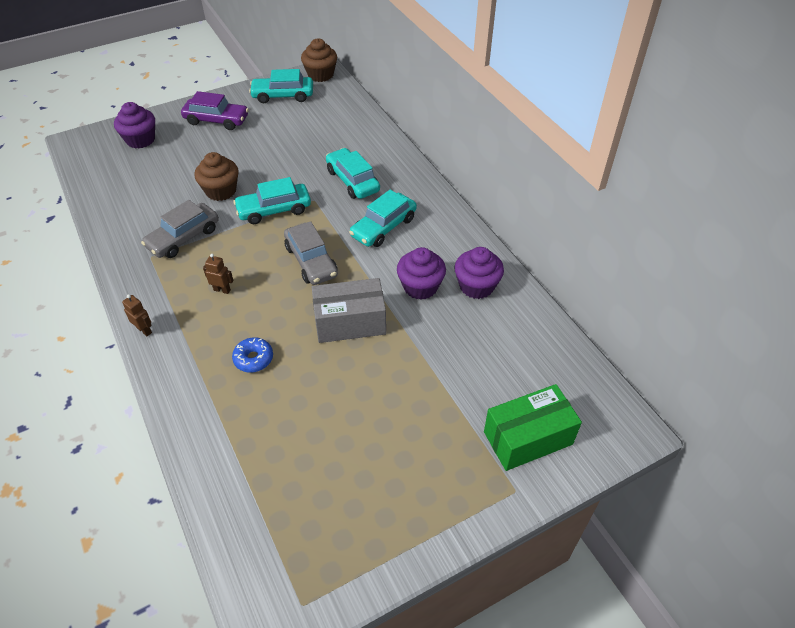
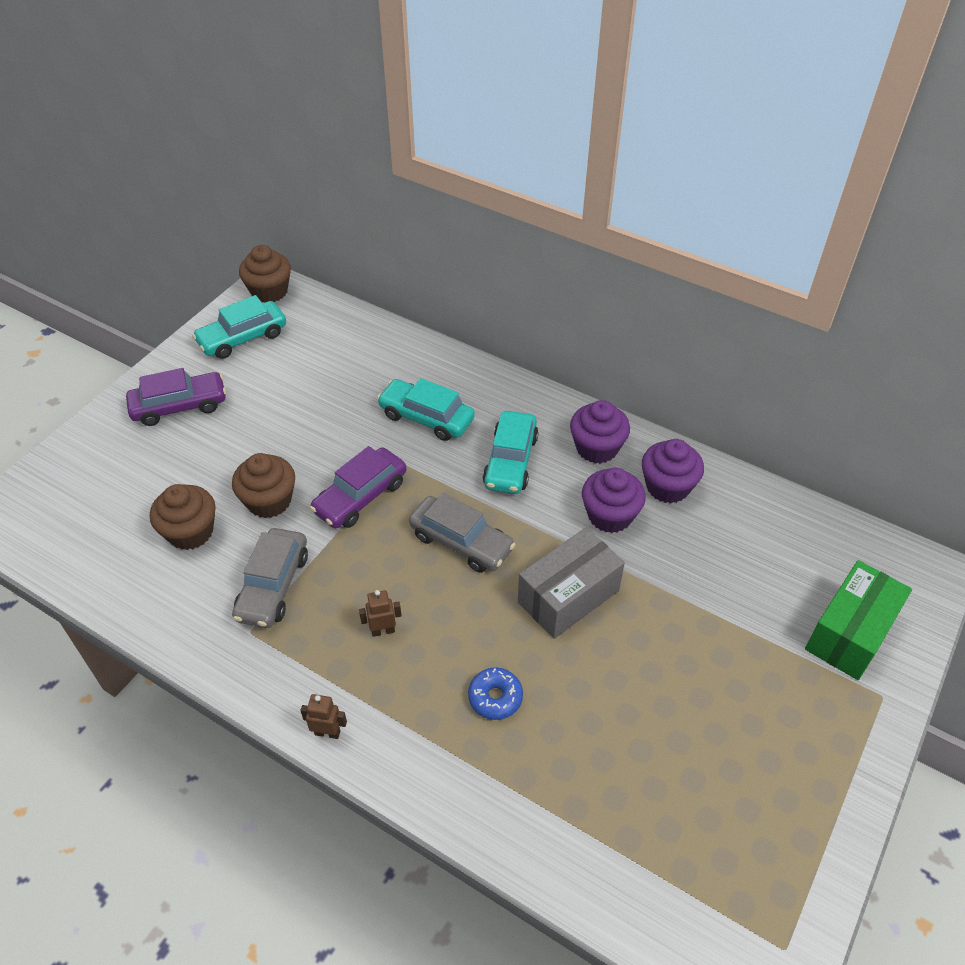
camera: 30 degrees left, 0 degrees up
purple cupcake [114,102,155,149] -> purple cupcake moved to [570,400,630,464]
turquoise car [233,177,311,224] -> purple car [310,446,406,528]
none -> brown cupcake [150,484,216,550]

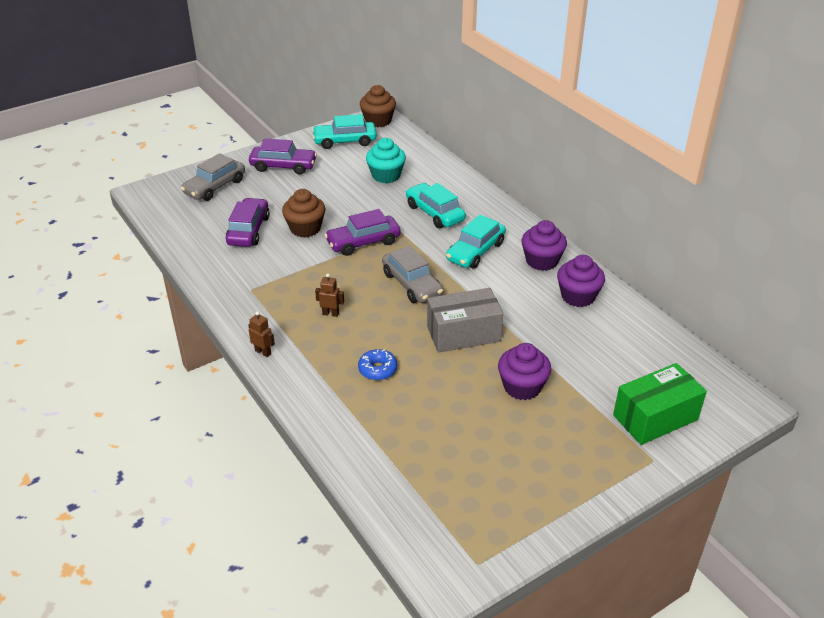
camera: 25 degrees right, 10 degrees down
brown cupcake [150,484,216,550] -> purple car [226,198,270,247]
grey car [232,528,308,628] -> grey car moved to [181,153,245,201]
purple cupcake [582,468,646,533] -> purple cupcake moved to [498,343,551,400]
none -> turquoise cupcake [366,138,406,183]

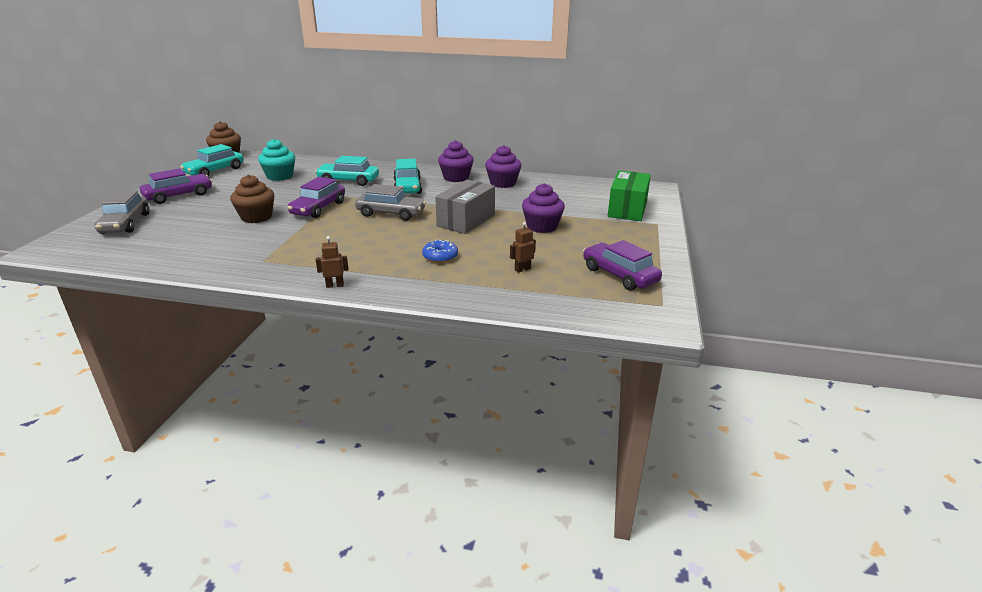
camera: 45 degrees left, 10 degrees down
purple car [226,198,270,247] -> purple car moved to [583,240,662,291]
brown robot [315,274,344,317] -> brown robot moved to [510,222,536,273]

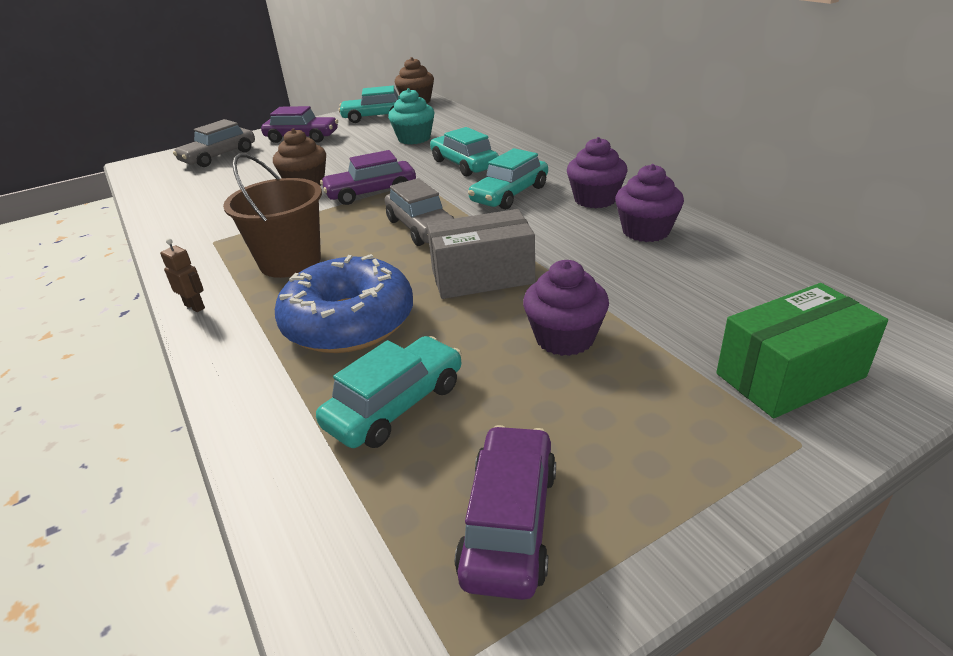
camera: 50 degrees right, 5 degrees up
blue donut [422,240,458,263] -> blue donut [275,254,413,353], size x2.29
brown robot [510,222,536,273] -> turquoise car [316,336,462,448]
none -> brown bucket [223,153,322,278]

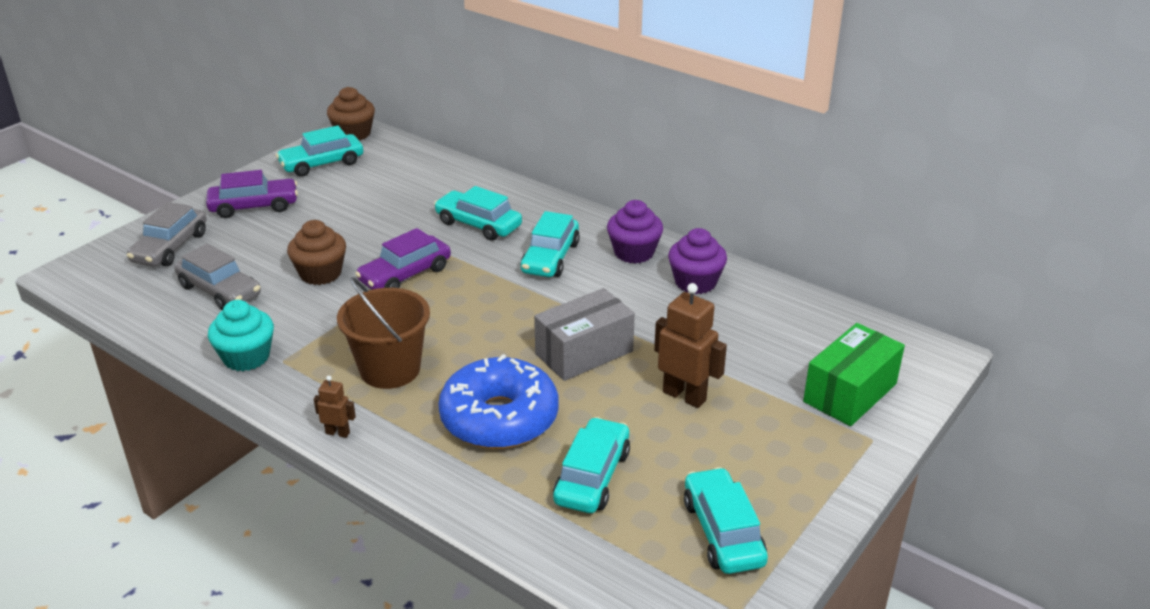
camera: 25 degrees left, 0 degrees up
grey car [385,178,454,246] -> grey car moved to [174,244,261,310]
turquoise cupcake [388,88,434,144] -> turquoise cupcake moved to [208,300,274,371]
purple car [455,425,556,600] -> turquoise car [684,467,768,574]
purple cupcake [523,260,609,356] -> brown robot [654,283,727,408]

